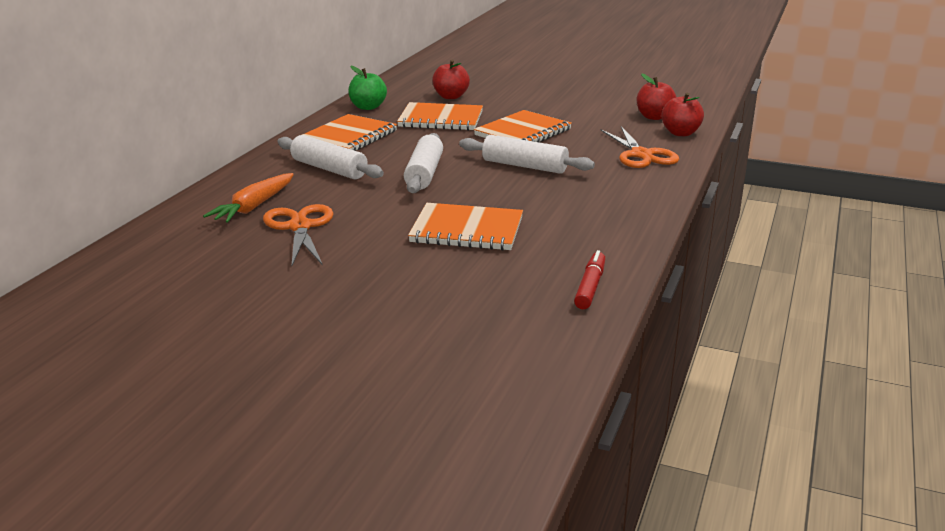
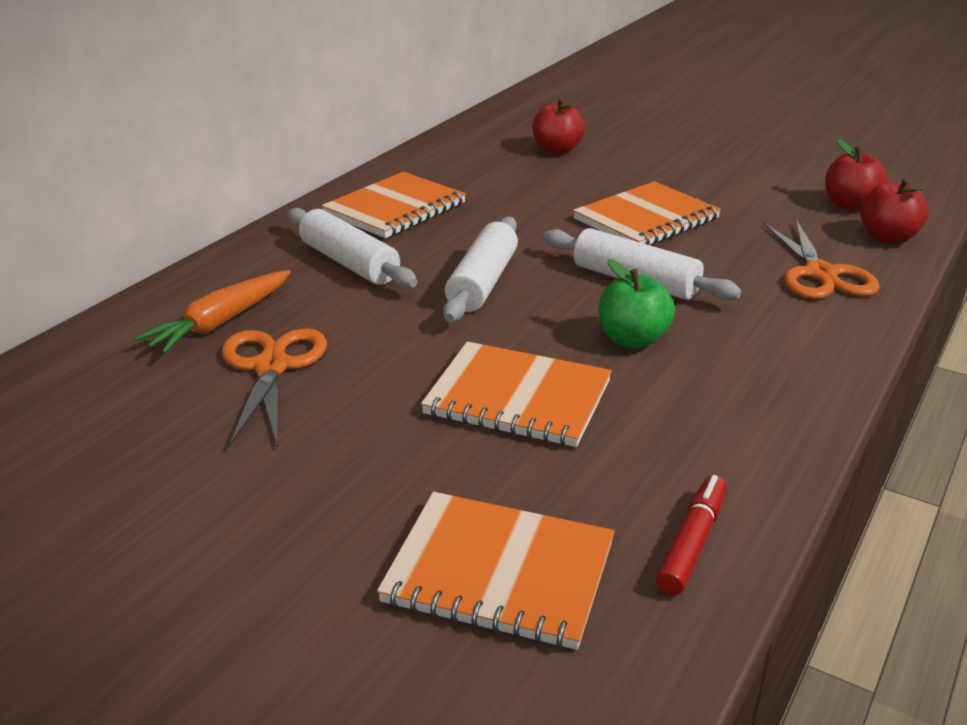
camera: 10 degrees right, 5 degrees up
green apple [348,66,387,110] -> green apple moved to [599,259,675,348]
orange notebook [397,102,483,131] -> orange notebook moved to [377,492,615,650]

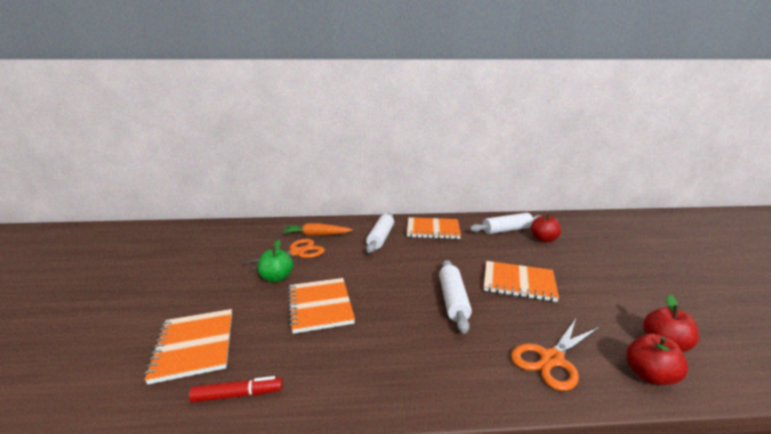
camera: 55 degrees right, 10 degrees down
white rolling pin [443,217,518,322] -> white rolling pin moved to [470,213,541,234]
green apple [599,259,675,348] -> green apple moved to [258,240,293,282]

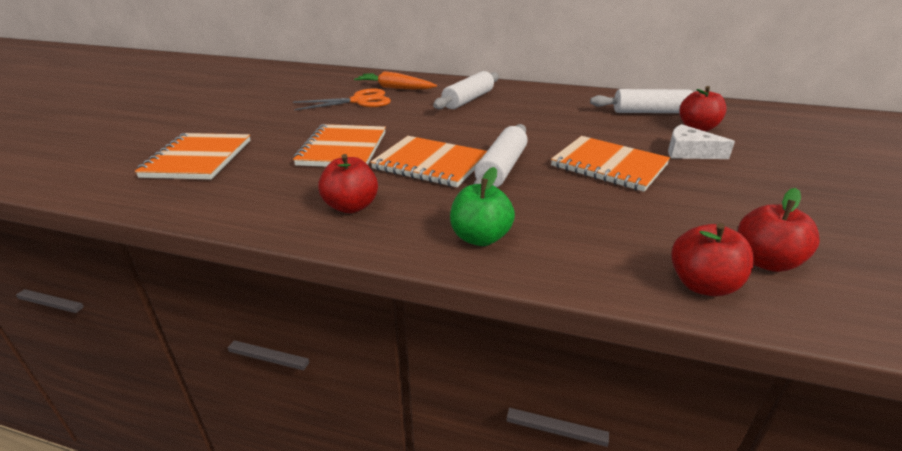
camera: 20 degrees right, 10 degrees up
red marker [189,376,283,403] -> none
green apple [258,240,293,282] -> green apple moved to [450,167,515,246]
orange notebook [407,217,461,239] -> orange notebook moved to [371,136,487,187]
orange scissors [511,319,599,391] -> none
none -> red apple [318,154,378,213]
none -> white cheese [668,124,735,159]

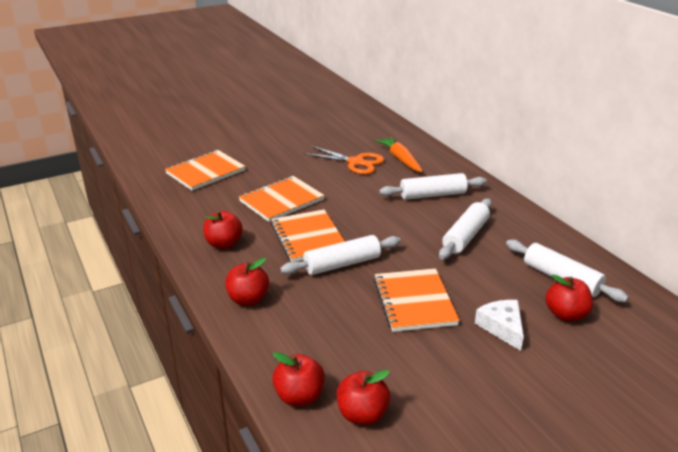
camera: 45 degrees right, 0 degrees up
green apple [450,167,515,246] -> red apple [225,258,269,306]
none -> white rolling pin [439,198,492,260]

